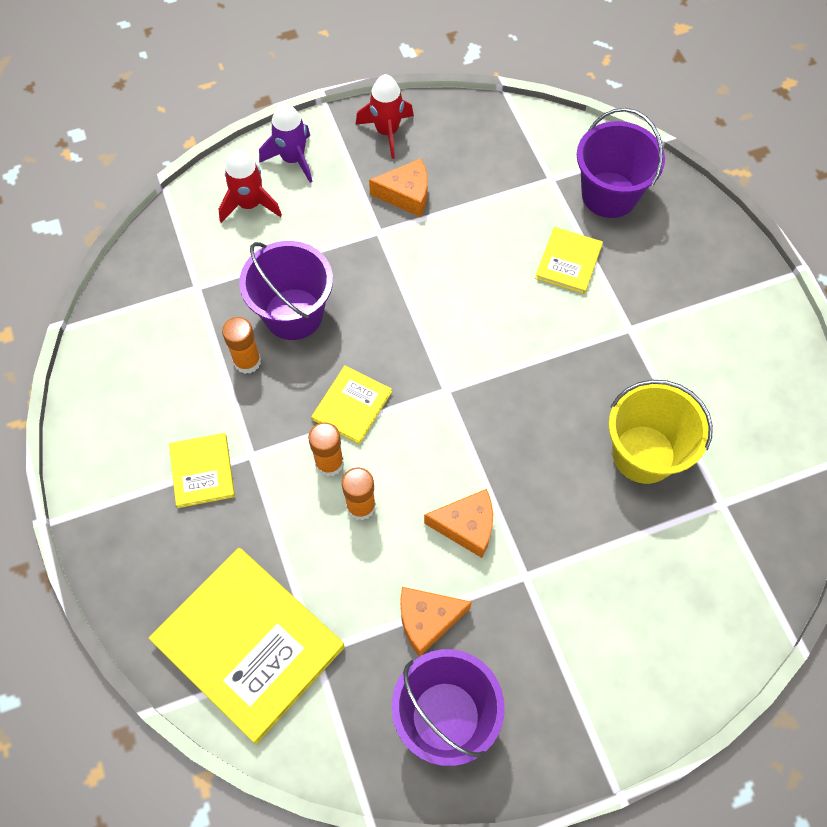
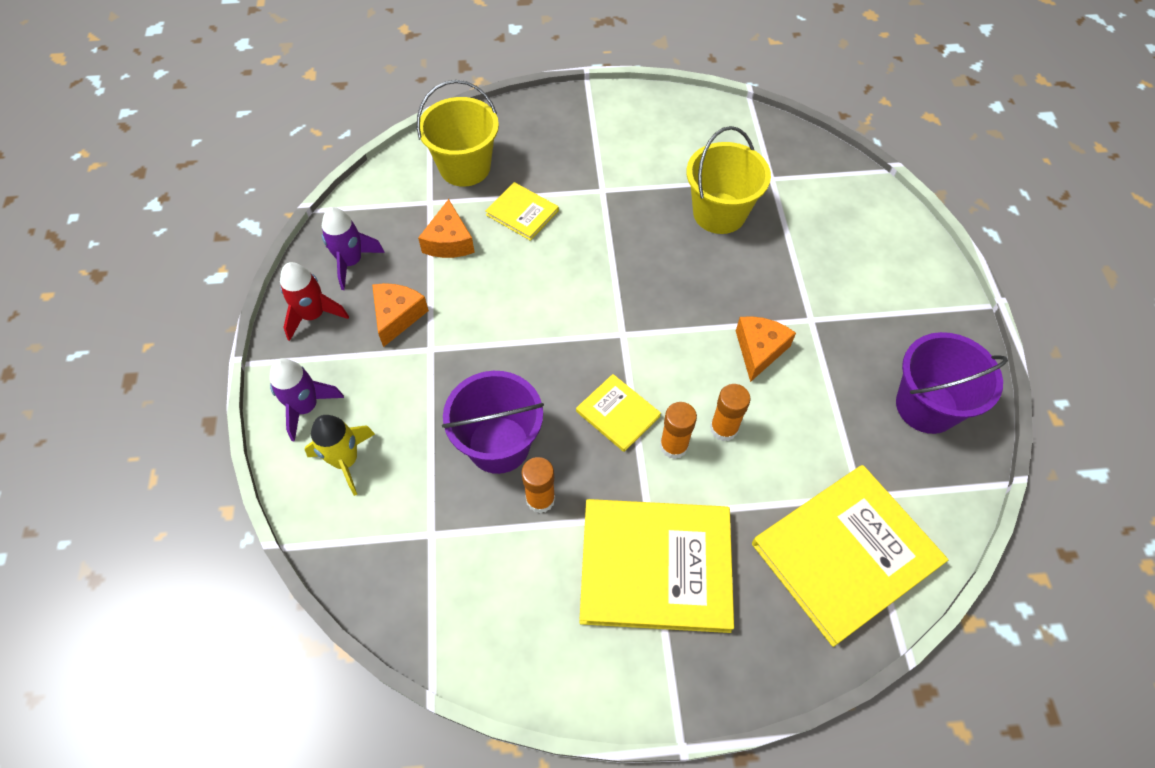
camera: 75 degrees left, 5 degrees down
yellow book [169,433,235,508] -> yellow book [579,499,734,633], size x2.04
red rocket [219,150,282,223] -> yellow rocket [305,415,375,496]
orange cheese [400,587,472,657] -> orange cheese moved to [418,199,475,258]
purple bucket [577,108,665,218] -> yellow bucket [417,80,499,187]
none -> purple rocket [322,207,385,290]

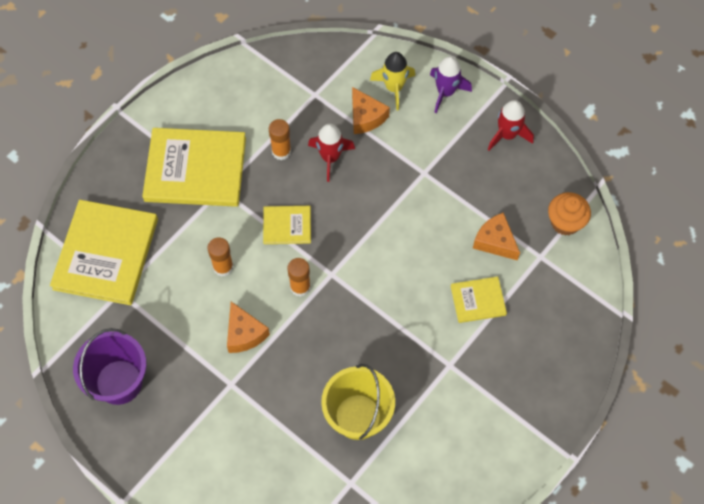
camera: 135 degrees right, 5 degrees up
purple rocket [322,207,385,290] -> none
orange cheese [372,283,429,347] -> orange cheese moved to [352,87,390,134]
yellow bucket [417,80,499,187] -> none
purple bucket [442,371,544,474] -> red rocket [308,124,355,182]
yellow book [579,499,734,633] -> yellow book turned 45 degrees clockwise [142,128,246,207]
orange glue stick [660,402,697,459] -> orange glue stick moved to [287,258,311,297]
none -> orange cupcake [548,192,591,236]

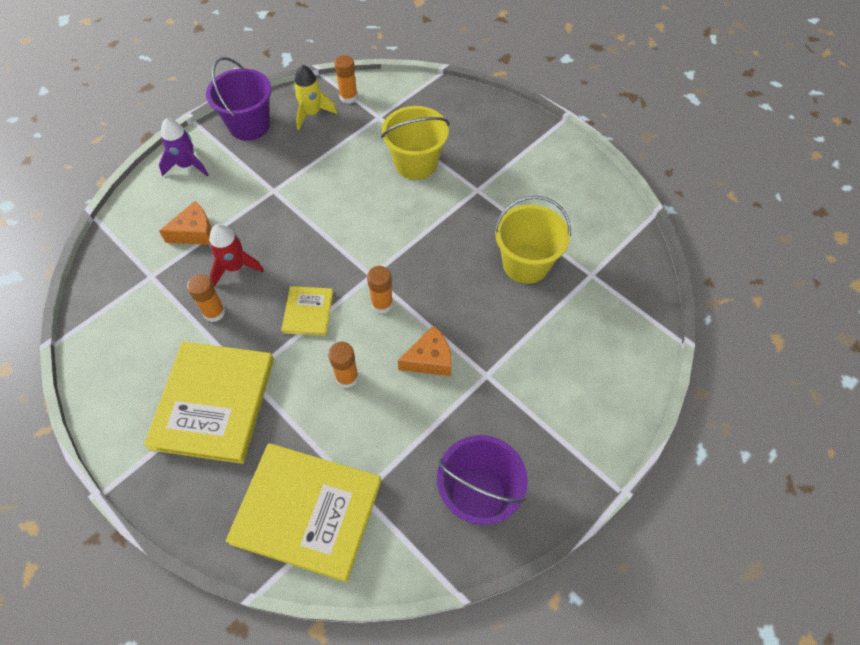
camera: 85 degrees left, 5 degrees down
yellow rocket [370,52,415,111] -> yellow rocket moved to [293,65,337,130]
yellow book [451,277,507,323] -> yellow bucket [381,106,449,180]
orange cheese [473,212,520,261] -> none
red rocket [488,100,534,151] -> purple bucket [206,57,271,141]
orange cupcake [548,192,591,236] -> orange glue stick [334,55,358,104]

